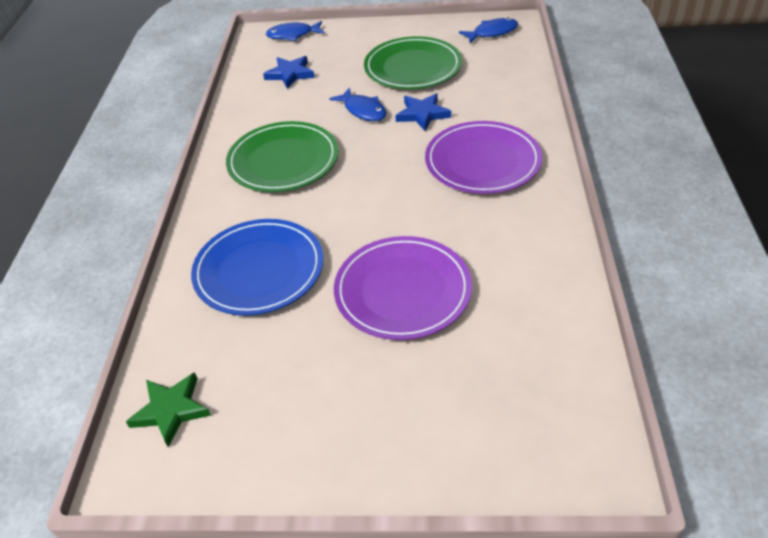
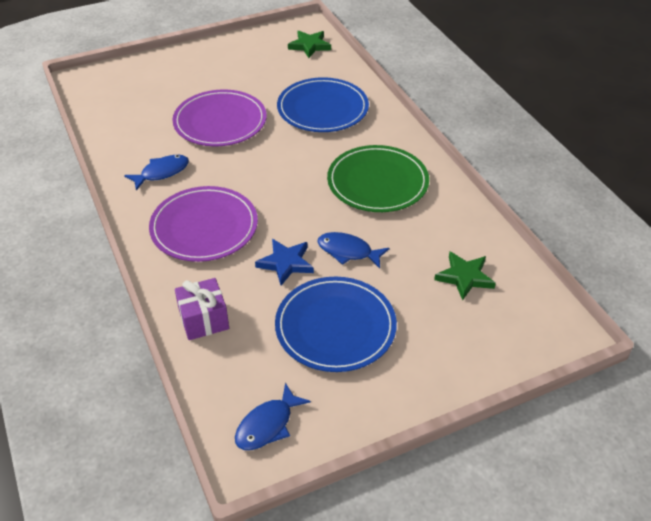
camera: 150 degrees right, 0 degrees up
blue star [263,56,315,89] -> green star [434,252,496,300]
blue fish [266,21,324,41] -> blue fish moved to [124,155,189,190]
green plate [364,36,462,89] -> blue plate [275,277,397,372]
none -> purple gift [175,278,229,340]

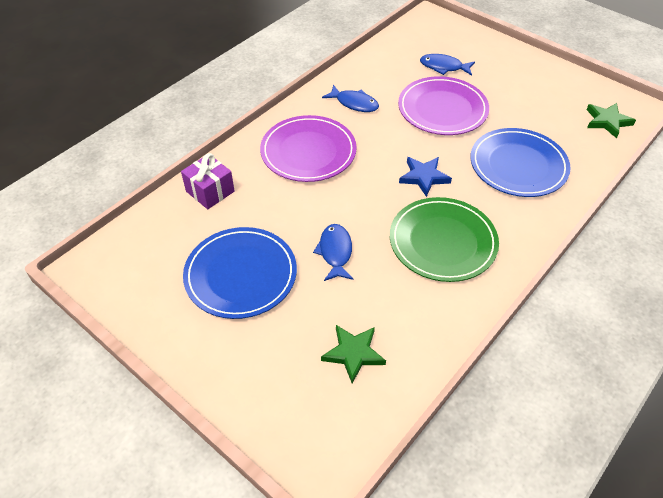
camera: 65 degrees right, 5 degrees up
blue fish [235,383,311,450] -> blue fish moved to [420,54,475,76]
blue star [255,239,314,286] -> blue star moved to [399,157,452,197]

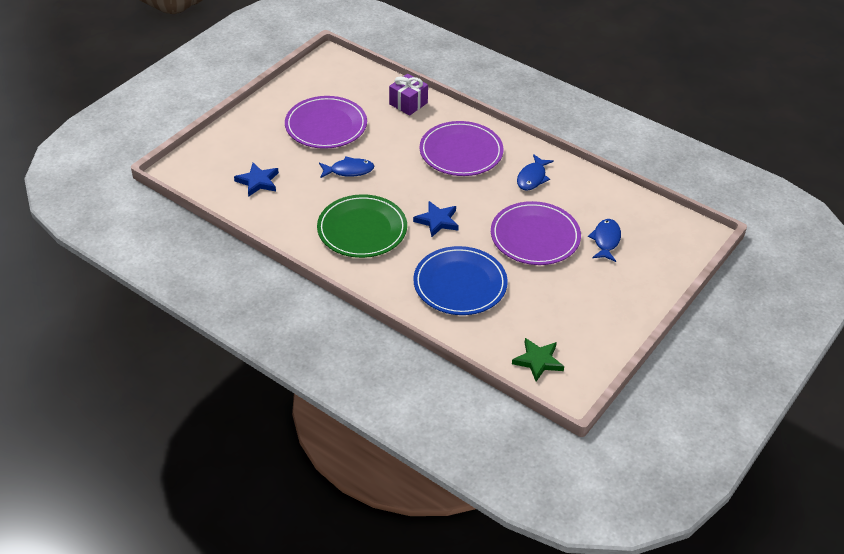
camera: 85 degrees right, 5 degrees down
blue plate [183,227,297,319] -> purple plate [285,96,367,149]
green star [321,325,386,384] -> blue star [234,163,279,197]

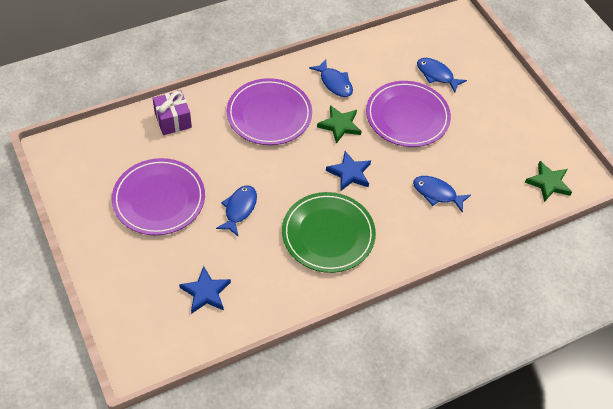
camera: 65 degrees left, 10 degrees up
blue plate [413,246,508,315] -> blue fish [413,176,471,213]
none -> green star [317,105,362,144]

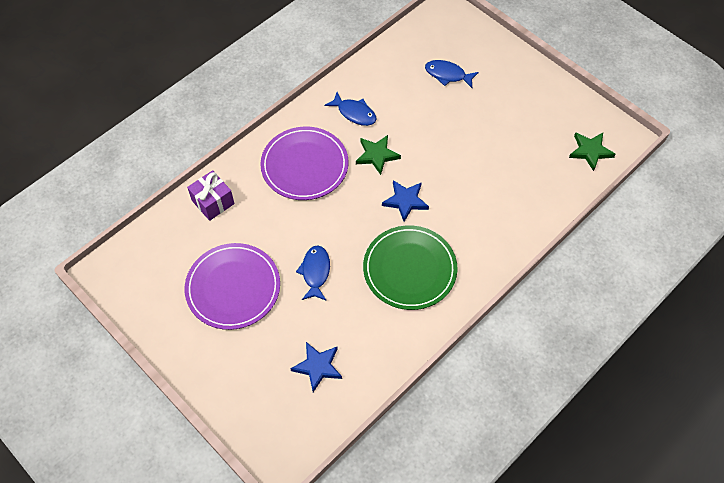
camera: 15 degrees left, 5 degrees up
purple plate [366,81,451,147] -> none
blue fish [413,176,471,213] -> none

